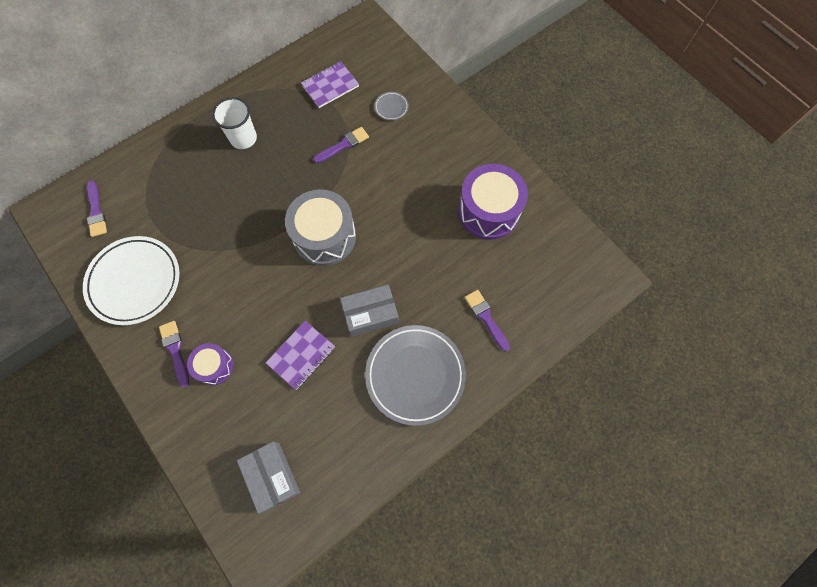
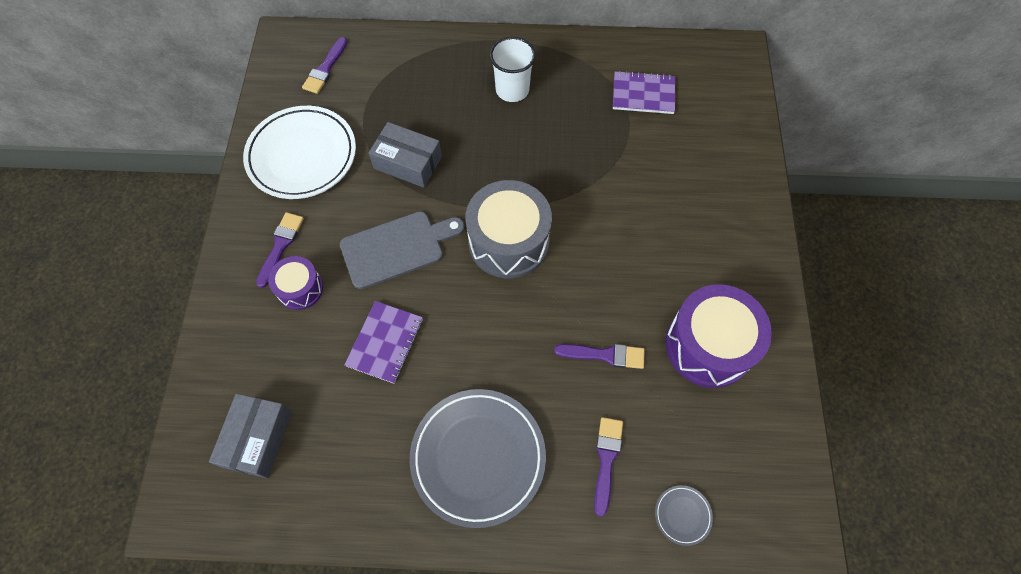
camera: 40 degrees right, 5 degrees down
purple notebook [266,321,335,390] -> purple notebook turned 60 degrees counterclockwise [344,301,423,384]
purple brush [313,127,369,163] -> purple brush moved to [554,344,645,369]
grey box [340,285,399,337] -> grey box moved to [369,122,442,188]
grey plate [374,92,409,120] -> grey plate moved to [655,485,713,546]
none -> grey cutting board [340,211,465,289]

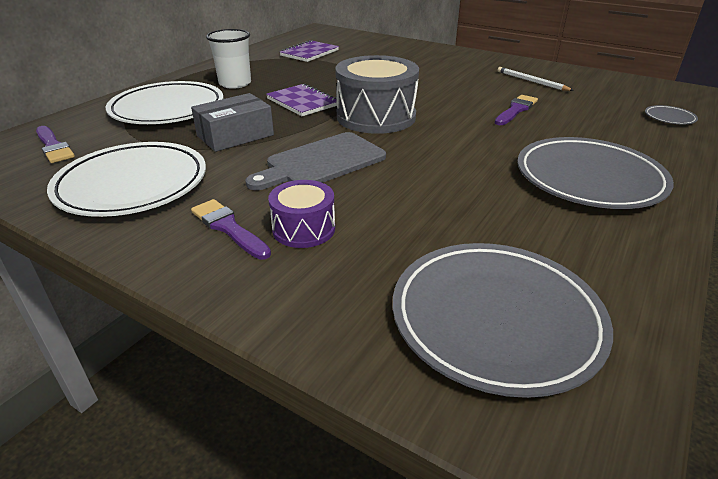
camera: 60 degrees left, 30 degrees down
grey box [209,393,292,478] -> grey plate [393,243,613,398]
grey cutting board [340,211,465,289] -> grey cutting board turned 135 degrees counterclockwise [245,132,386,190]
purple notebook [344,301,423,384] -> purple notebook moved to [266,84,337,116]
purple brush [594,417,623,516] -> none
purple drum [666,284,772,388] -> white pencil [497,67,574,91]
none -> white plate [106,81,223,124]

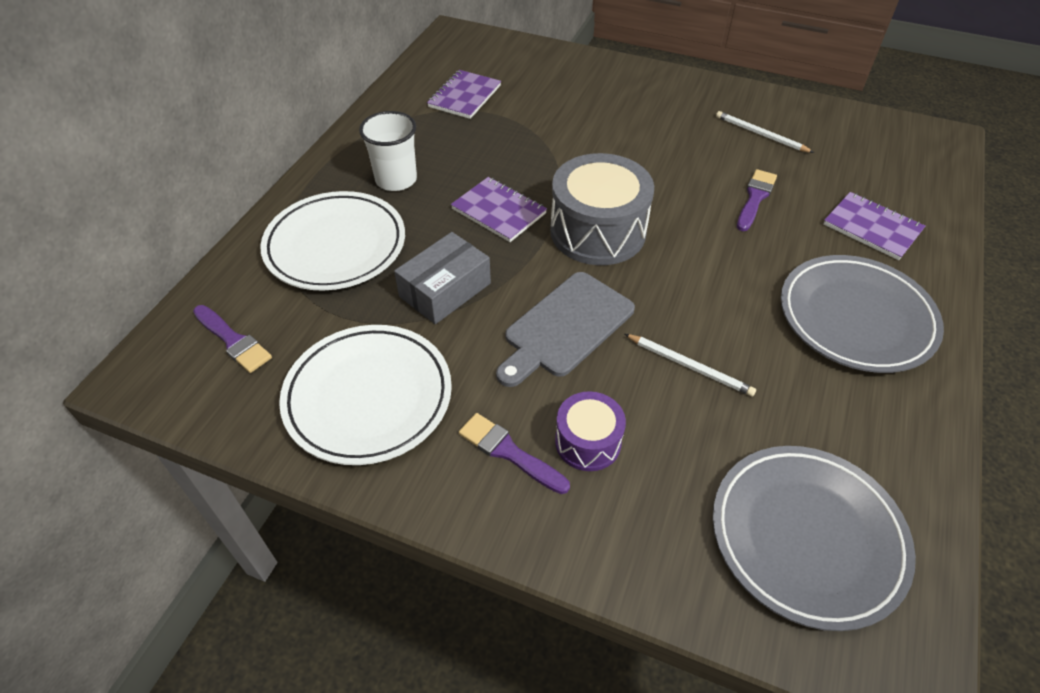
camera: 10 degrees left, 15 degrees up
grey plate [645,105,698,124] -> none
none -> white pencil [625,334,756,397]
none -> purple notebook [824,192,925,260]

